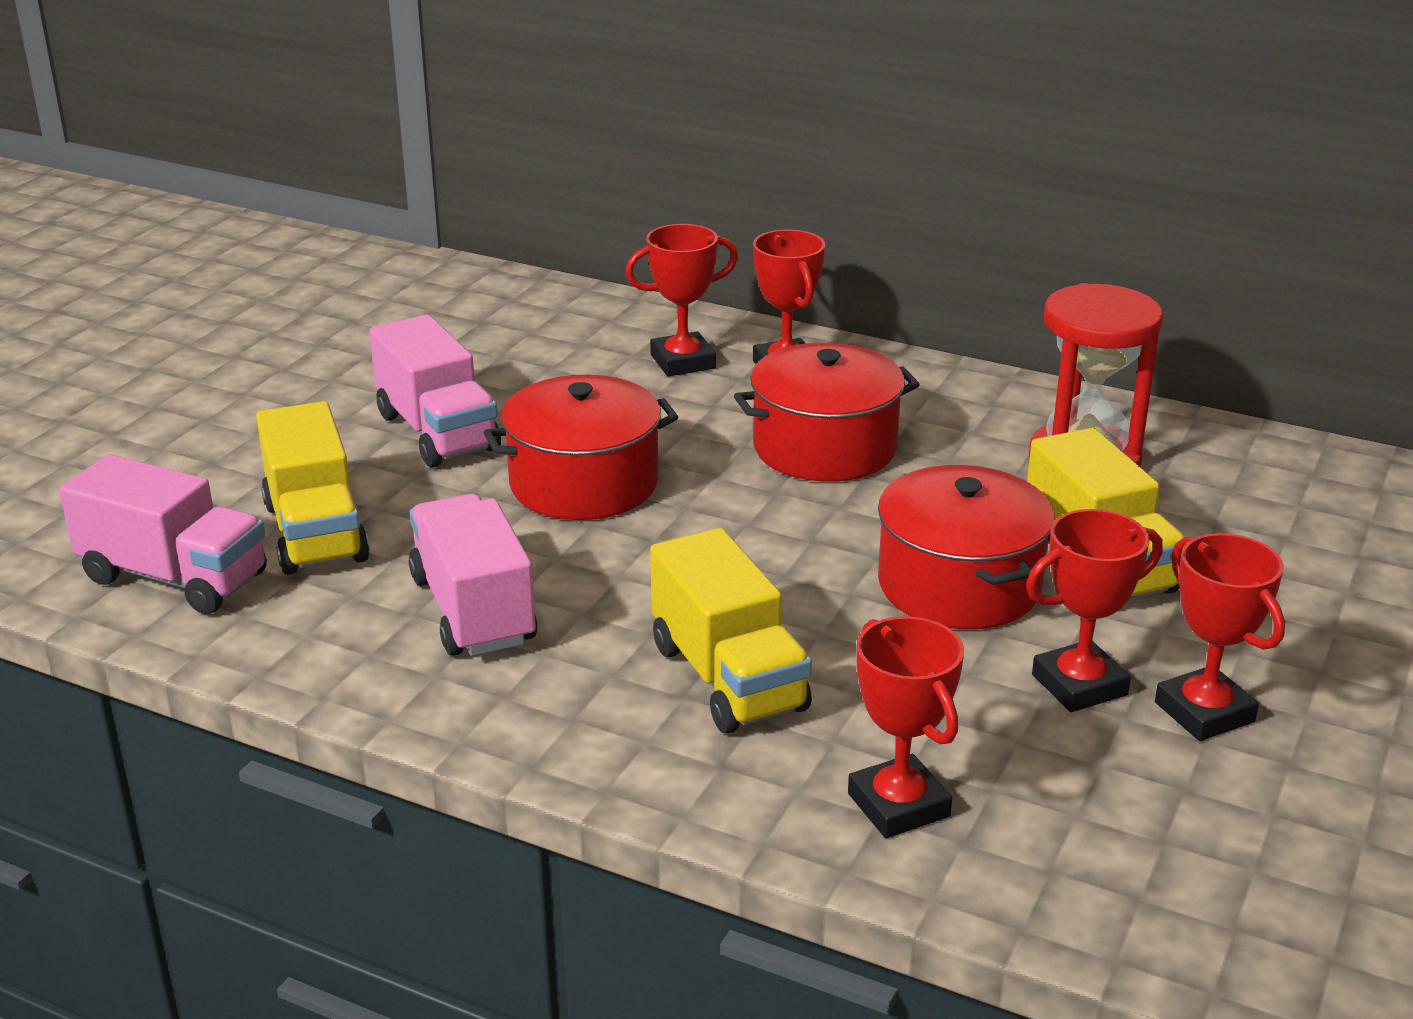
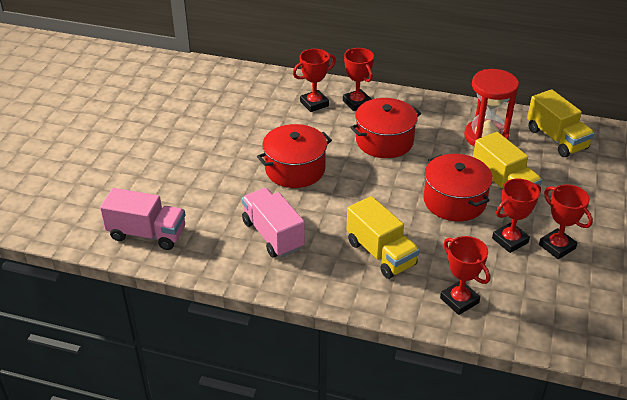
camera: 10 degrees left, 10 degrees up
yellow truck [256,401,370,575] -> yellow truck moved to [527,89,595,157]
pink truck [369,314,501,468] -> none

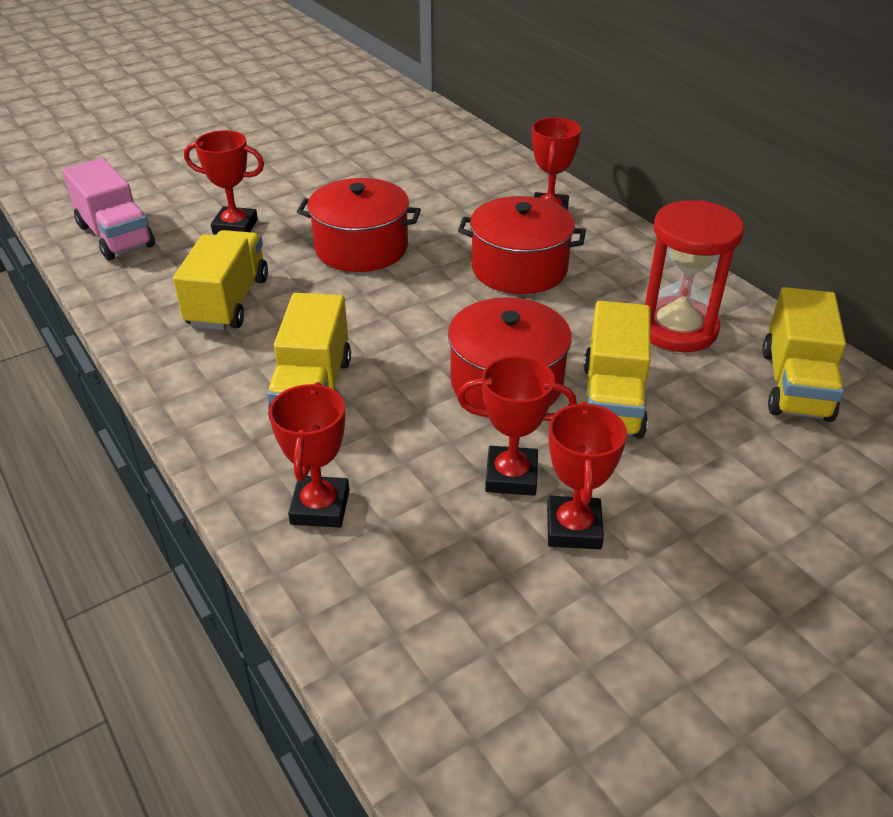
camera: 40 degrees right, 0 degrees up
pink truck [241,188,305,258] -> yellow truck [173,230,268,330]
red trophy [293,49,336,112] -> red trophy moved to [184,130,264,235]

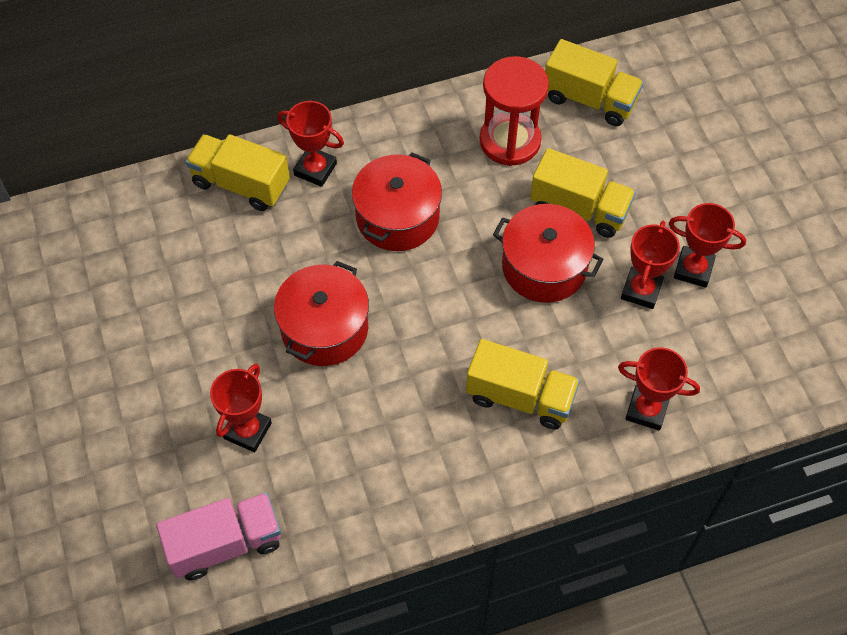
camera: 75 degrees left, 20 degrees up
yellow truck [173,230,268,330] -> yellow truck moved to [186,134,290,211]

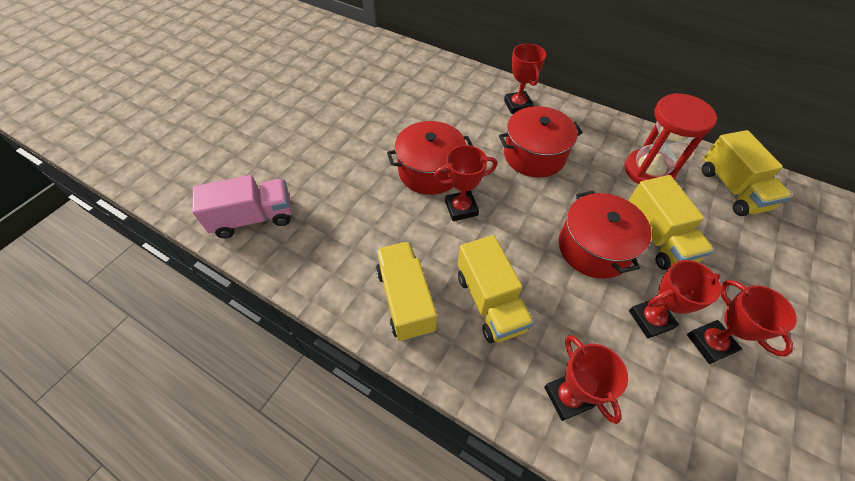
camera: 50 degrees right, 5 degrees down
pink truck [156,493,281,580] -> pink truck turned 45 degrees counterclockwise [192,175,292,238]
yellow truck [186,134,290,211] -> yellow truck moved to [376,241,437,341]
red trophy [210,364,272,452] -> red trophy moved to [433,145,497,221]

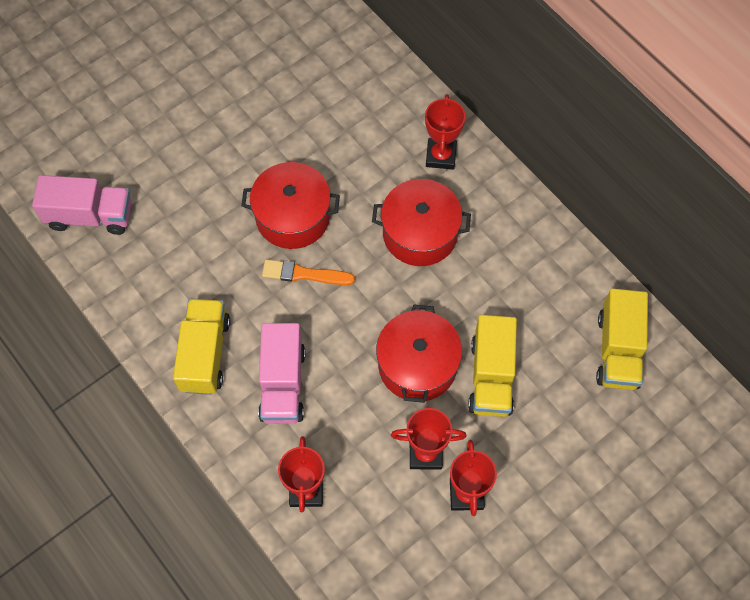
camera: 20 degrees right, 10 degrees up
red trophy [433,145,497,221] -> orange brush [262,259,355,285]
yellow truck [458,235,534,343] -> pink truck [258,323,305,424]
red hourglass [625,93,717,184] -> none

